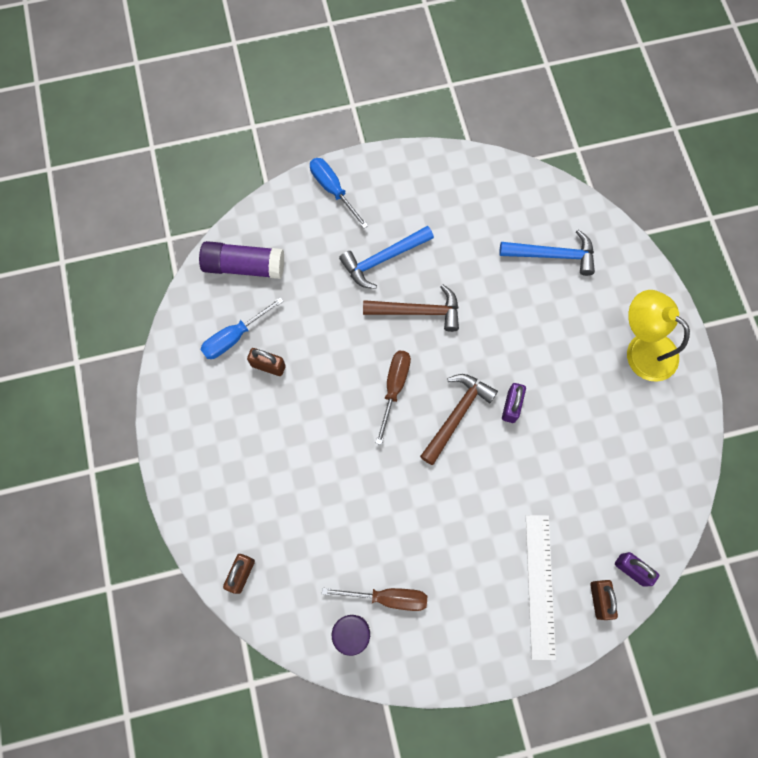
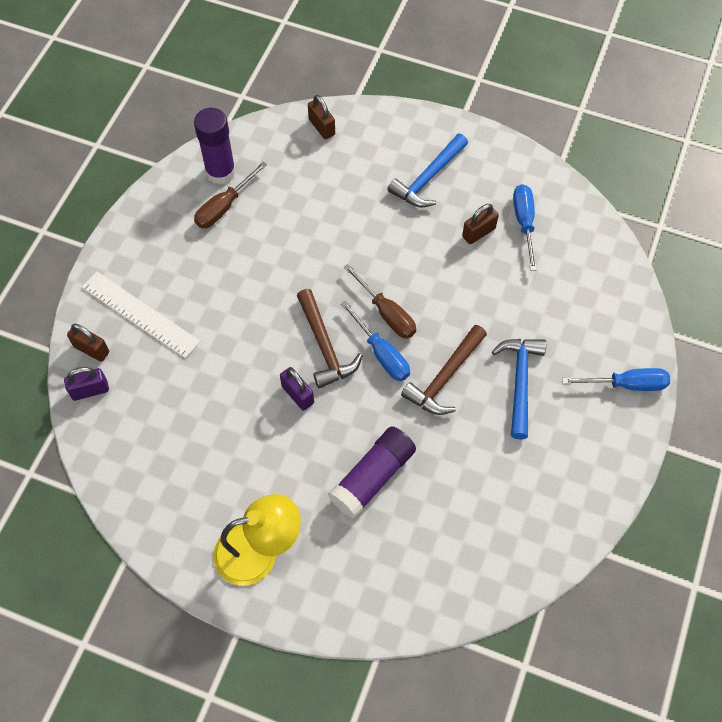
camera: 125 degrees right, 10 degrees down
purple glue stick [199,241,284,279] -> purple glue stick moved to [328,426,416,519]
blue hammer [499,230,595,276] -> blue hammer moved to [387,134,468,207]
none -> blue screwdriver [341,301,410,381]

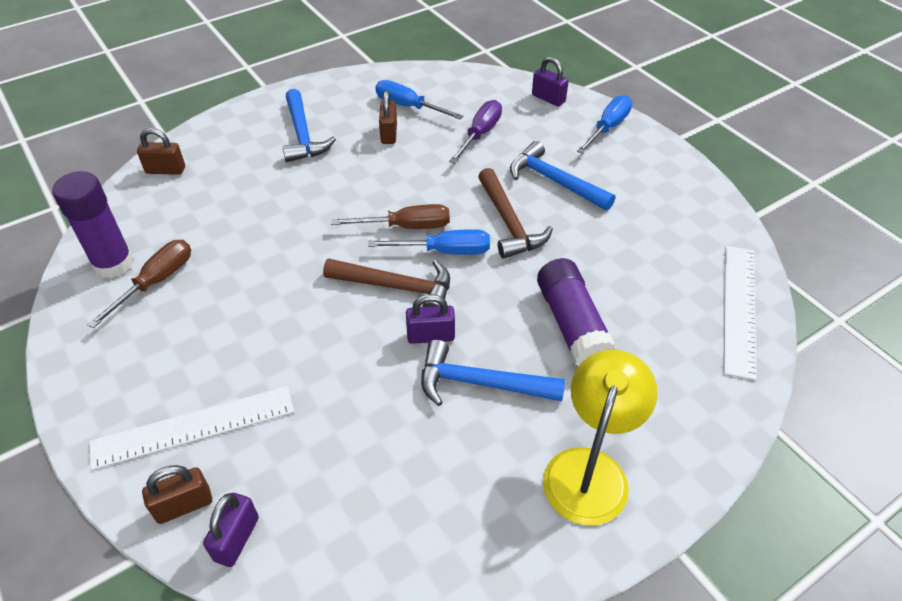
camera: 55 degrees left, 15 degrees down
brown screwdriver [194,162,267,228] -> brown screwdriver turned 135 degrees counterclockwise [87,240,191,328]
none -> blue hammer [421,340,565,406]
none -> purple screwdriver [449,100,502,164]
none -> purple padlock [532,57,569,106]
none -> white ruler [724,246,757,380]

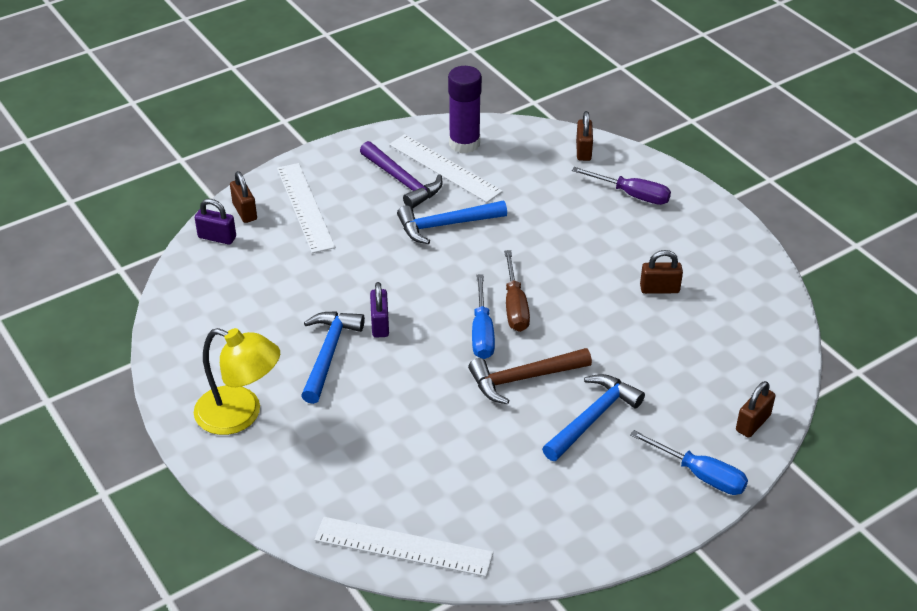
camera: 90 degrees right, 5 degrees down
brown screwdriver [87,240,191,328] -> white ruler [389,134,503,203]
blue hammer [282,89,336,162] -> blue hammer moved to [397,201,507,244]
brown hammer [323,259,450,307] -> none
blue screwdriver [375,80,463,119] -> none
purple screwdriver [449,100,502,164] -> purple screwdriver moved to [572,167,671,205]
purple padlock [532,57,569,106] -> brown padlock [736,381,775,438]
purple glue stick [537,258,617,368] -> none
none -> purple hammer [360,141,443,209]

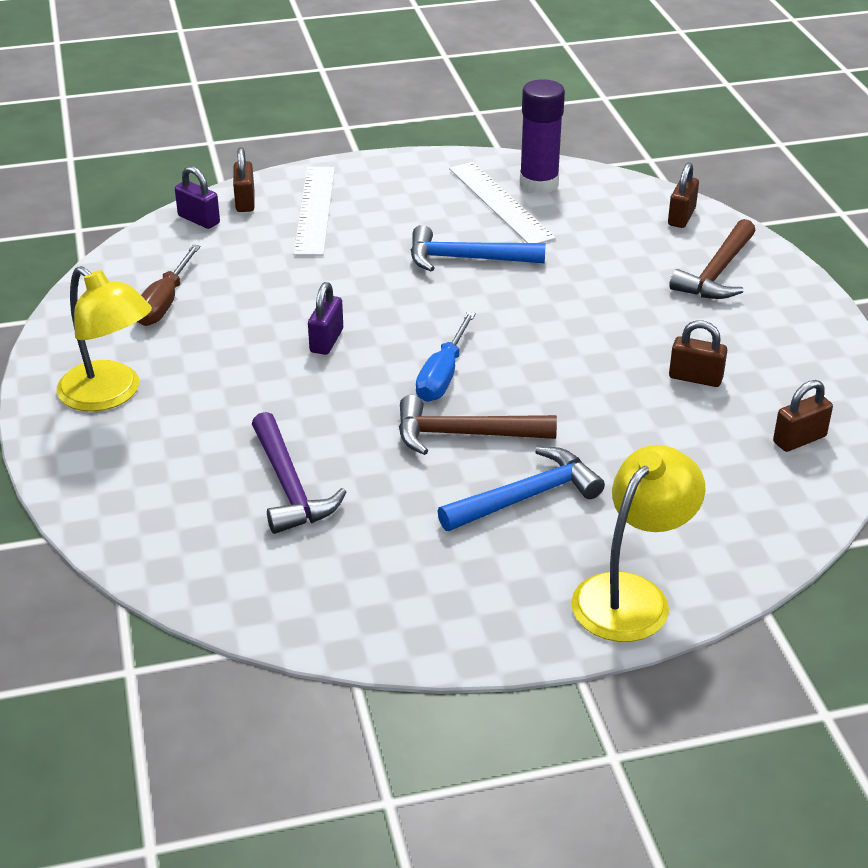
camera: 20 degrees right, 5 degrees down
blue hammer [301,311,365,404] -> none
white ruler [315,517,493,577] -> none
purple hammer [360,141,443,209] -> purple hammer moved to [252,412,346,534]
brown screwdriver [504,250,530,332] -> brown screwdriver moved to [137,245,201,326]
purple screwdriver [572,167,671,205] -> brown hammer [669,219,755,299]
blue screwdriver [630,430,748,495] -> yellow lamp [571,445,706,642]
brown padlock [736,381,775,438] -> brown padlock moved to [773,380,833,452]

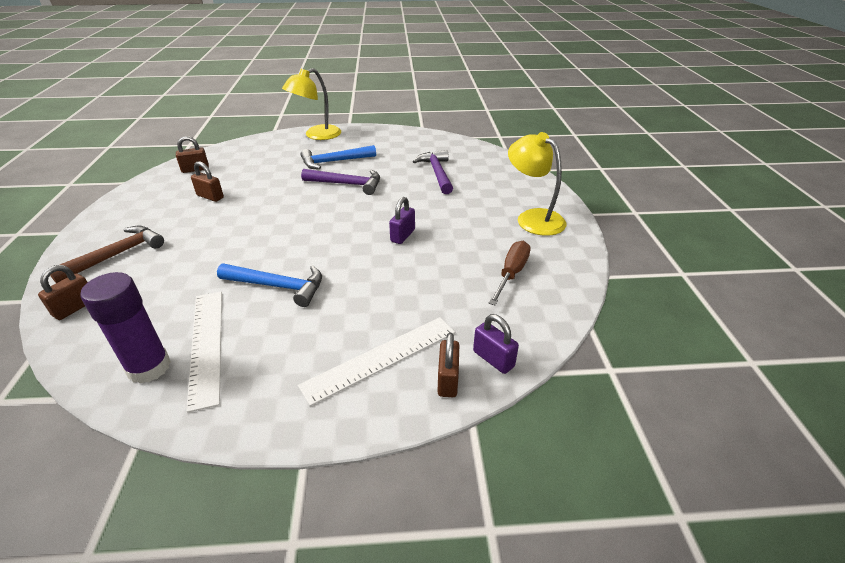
camera: 170 degrees left, 0 degrees up
white ruler [293,167,335,256] -> white ruler turned 45 degrees clockwise [298,317,455,406]
brown hammer [399,395,557,455] -> purple hammer [301,169,380,195]
blue screwdriver [416,311,476,402] -> none

